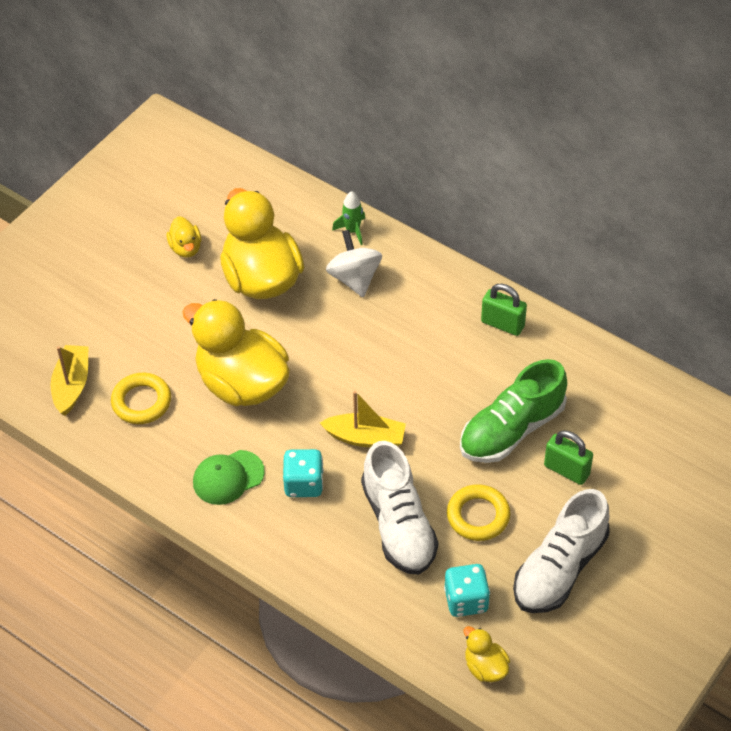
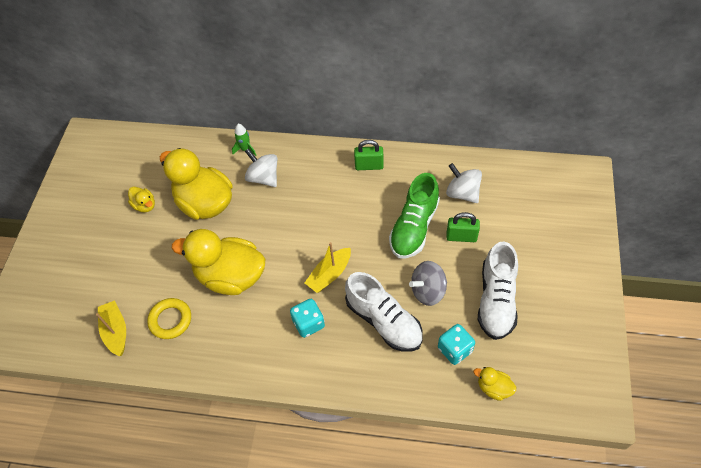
camera: 25 degrees left, 5 degrees up
green cap [193,450,265,505] -> none
yellow boat [320,391,406,447] -> yellow boat turned 150 degrees clockwise [305,242,351,293]
yellow ring [447,484,510,541] -> grey spinning top [409,261,447,306]
none -> white spinning top [446,163,482,203]

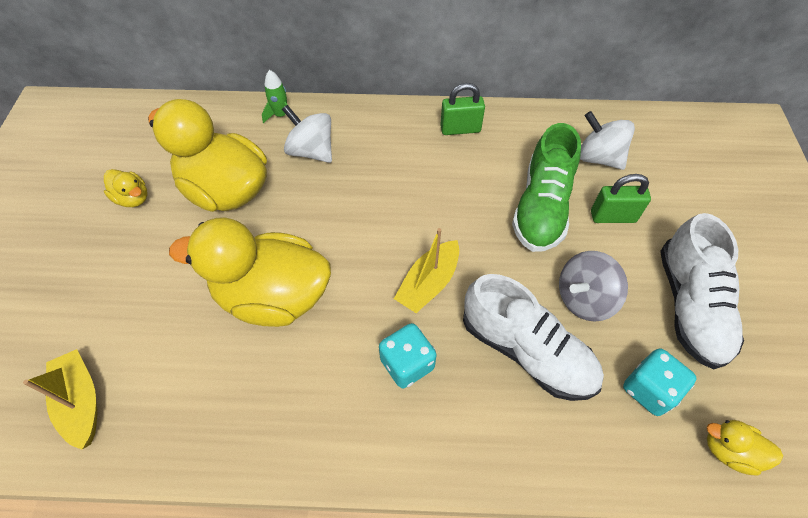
camera: 10 degrees left, 0 degrees up
yellow ring [147,298,191,339] -> none

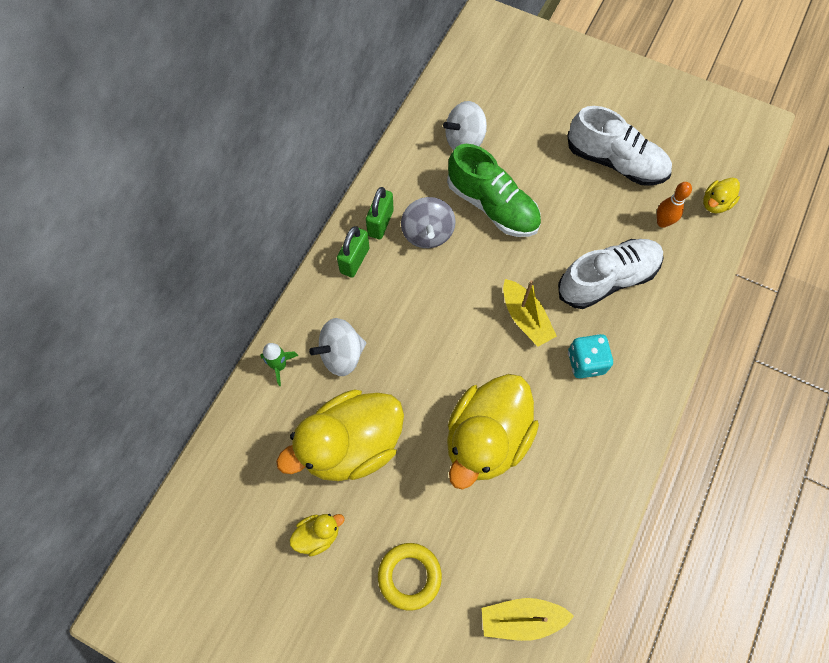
camera: 65 degrees left, 10 degrees up
grey spinning top [559,251,628,322] -> grey spinning top moved to [401,197,456,248]
green padlock [591,174,651,223] -> green padlock moved to [337,226,370,278]
turquoise dice [623,348,697,416] -> orange bowling pin [657,182,692,228]
none -> yellow ring [378,543,442,611]

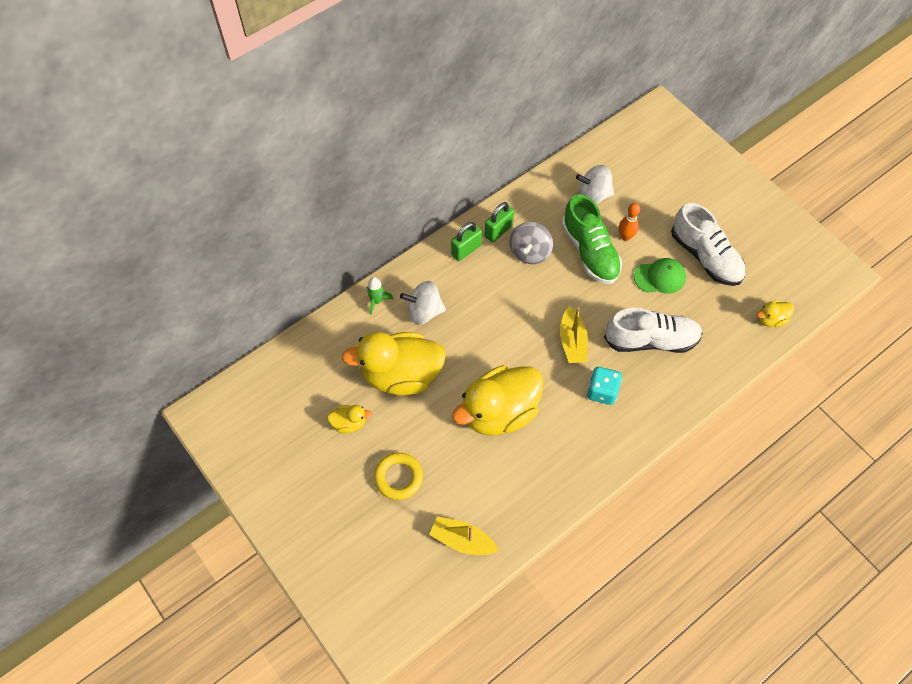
camera: 25 degrees right, 5 degrees down
orange bowling pin [657,182,692,228] -> orange bowling pin moved to [619,203,640,241]
none -> green cap [634,258,686,294]

